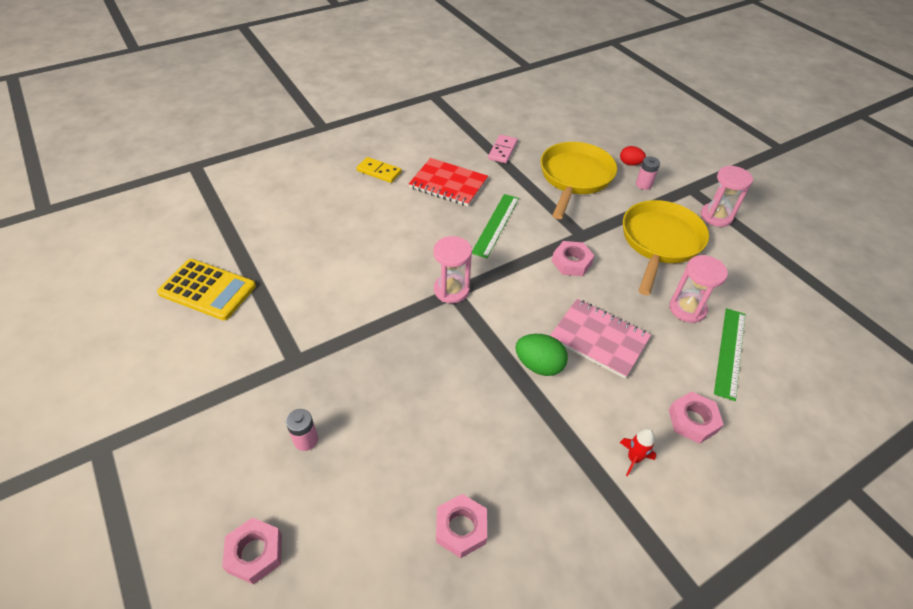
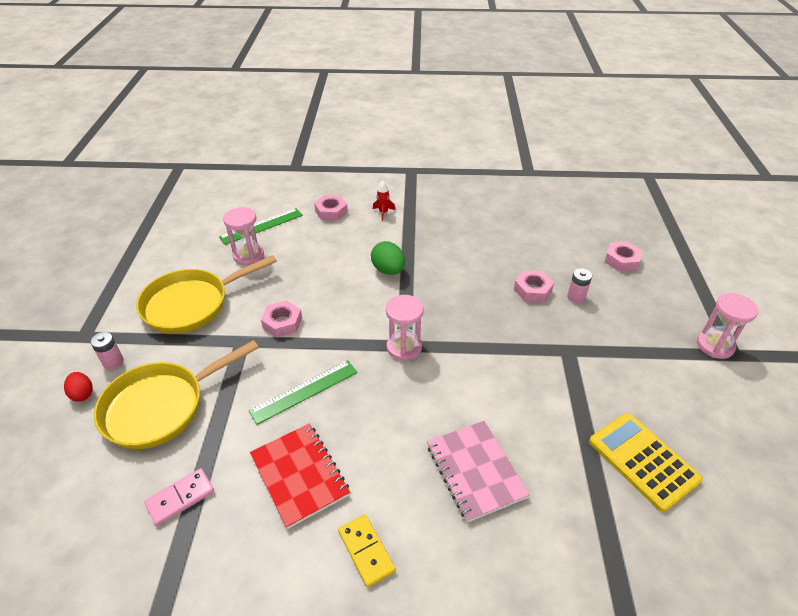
camera: 145 degrees left, 5 degrees down
pink nut [436,494,487,558] -> pink nut moved to [514,270,554,302]
pink notebook [550,299,651,379] -> pink notebook moved to [427,421,530,523]
pink hourglass [701,165,753,227] -> pink hourglass moved to [697,293,758,359]

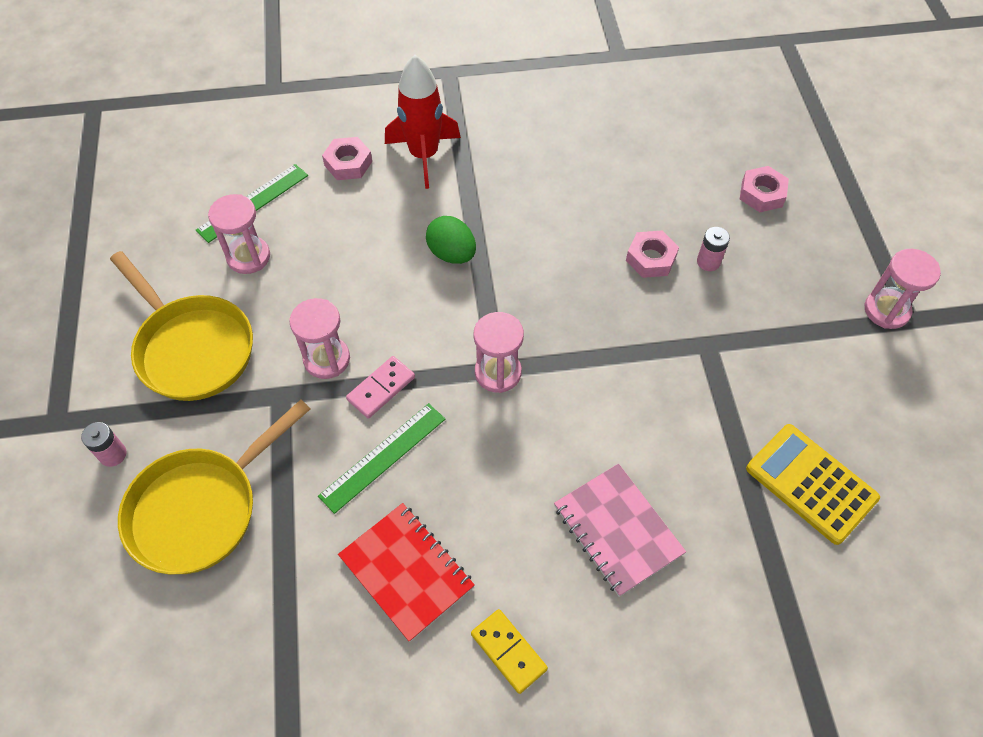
camera: 10 degrees left, 15 degrees up
red egg [64,372,93,402] -> none
yellow pan [136,255,277,334] -> yellow pan turned 90 degrees counterclockwise [110,251,253,401]
pink domino [144,468,214,526] -> pink domino moved to [346,356,415,418]
pink nut [261,300,302,338] -> pink hourglass [289,298,350,379]
red rocket [373,181,396,221] -> red rocket [385,55,461,189], size x2.28

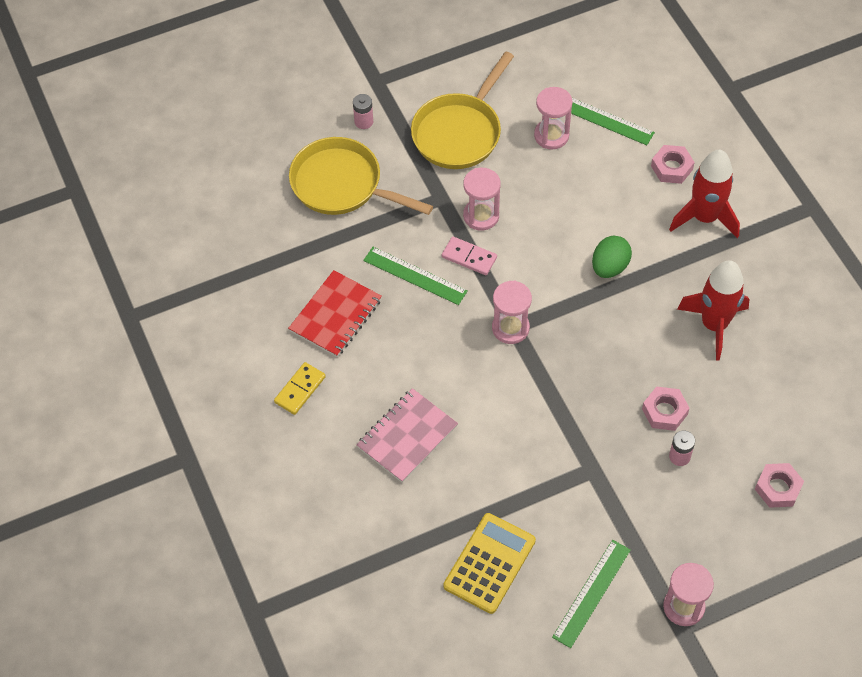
camera: 75 degrees right, 0 degrees up
none -> green ruler [552,540,631,648]
none -> red rocket [677,260,750,361]

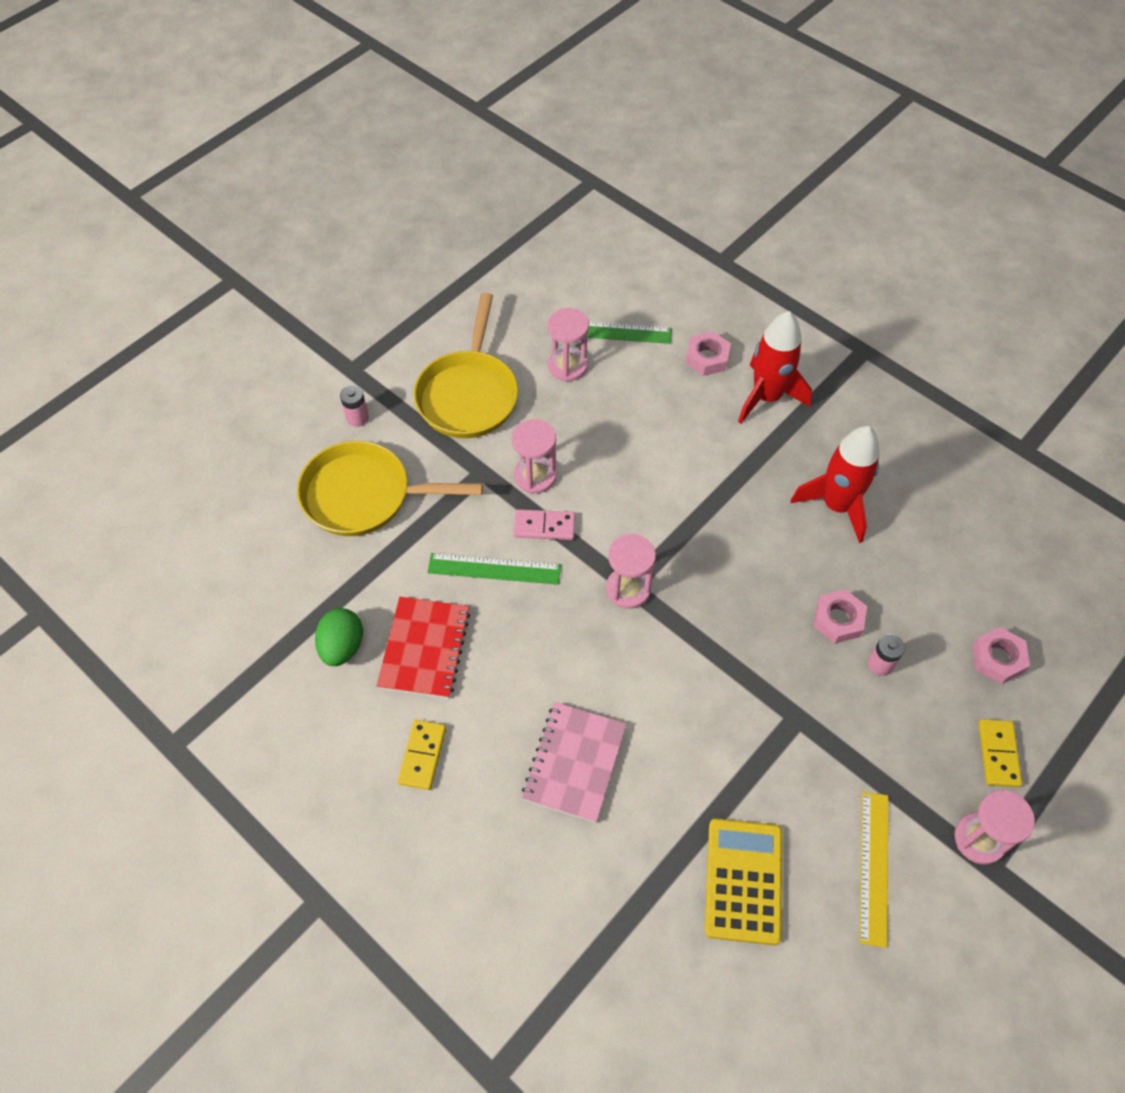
camera: 25 degrees left, 0 degrees up
green ruler [552,540,631,648] -> yellow ruler [860,792,888,948]
green egg [592,236,632,278] -> green egg moved to [315,608,363,666]
none -> yellow domino [979,719,1022,787]

